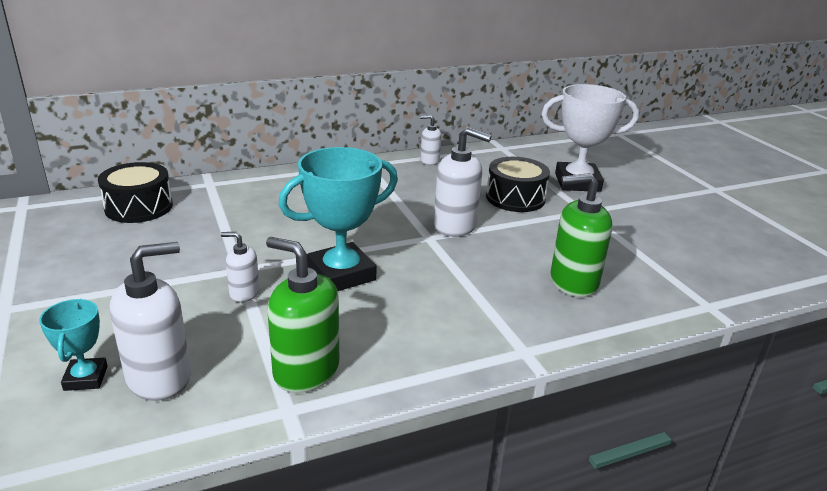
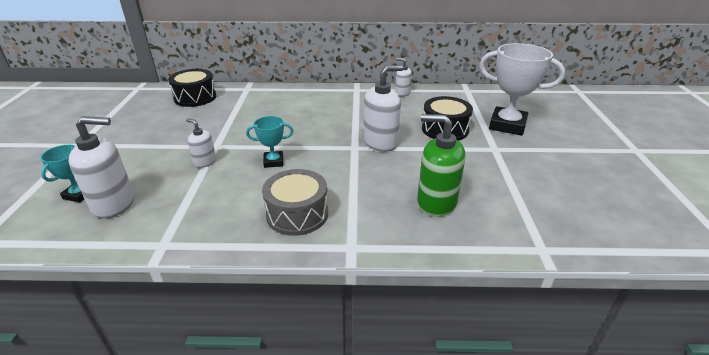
camera: 25 degrees right, 5 degrees up
green soap dispenser [266,237,339,393] -> none
turquoise trophy [278,147,398,291] -> turquoise trophy [246,116,293,168], size x0.52
white soap dispenser [434,127,492,237] -> white soap dispenser turned 75 degrees counterclockwise [363,65,403,152]
none -> grey drum [262,169,328,236]

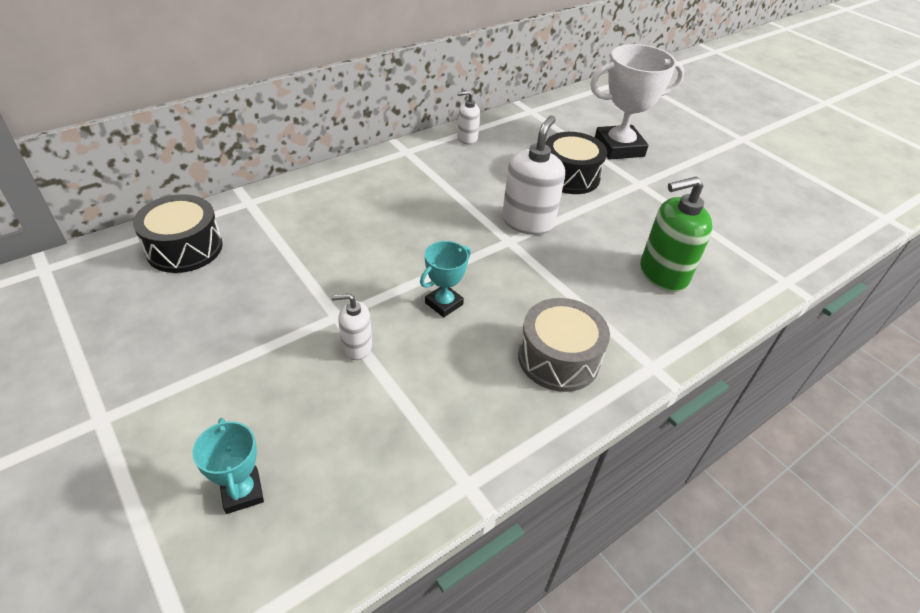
camera: 40 degrees left, 10 degrees up
white soap dispenser [68,116,134,219] -> none

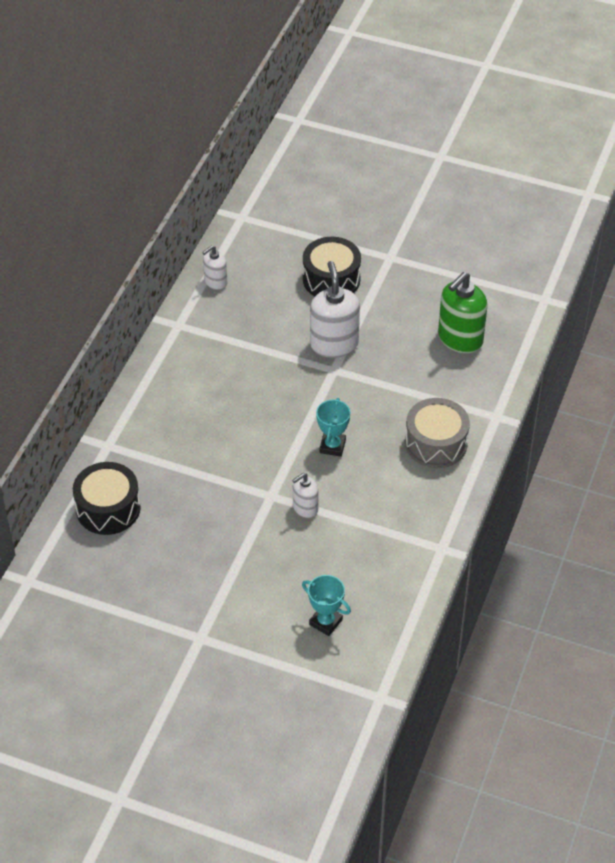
camera: 30 degrees left, 5 degrees up
white trophy [590,44,685,160] -> none

